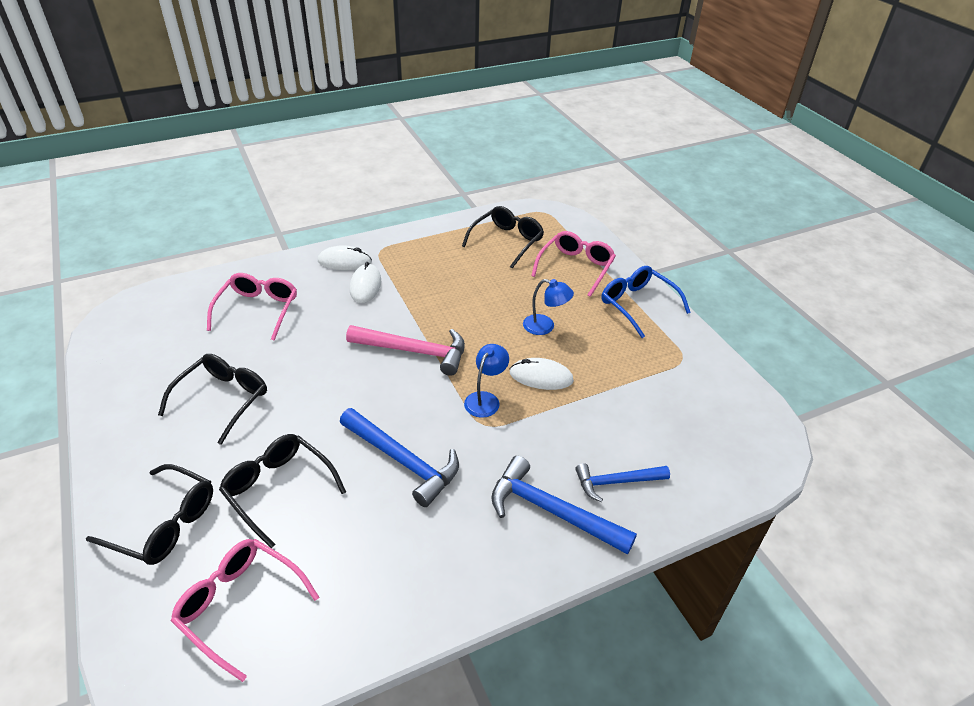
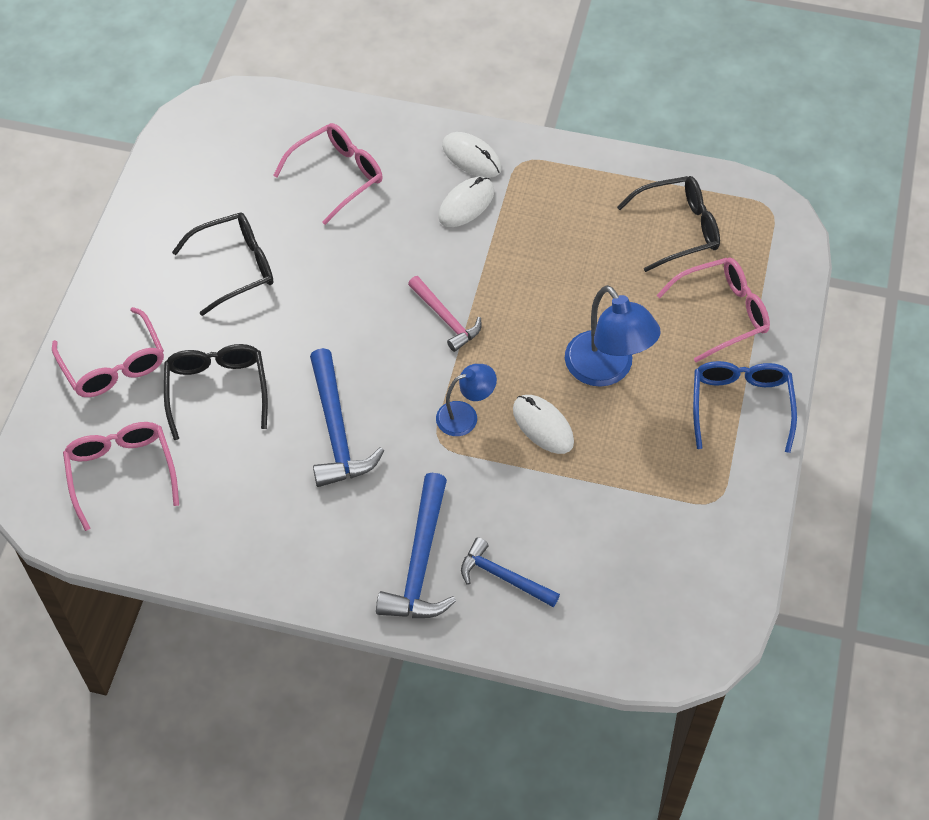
camera: 40 degrees right, 15 degrees up
black glasses [86,464,213,565] -> pink glasses [52,307,164,397]
pink hammer [346,325,465,376] -> pink hammer [408,276,482,352], size x0.65
blue hammer [491,456,637,555] -> blue hammer turned 150 degrees counterclockwise [376,473,456,618]
blue lamp [523,279,574,335] -> blue lamp [565,285,661,387], size x1.67

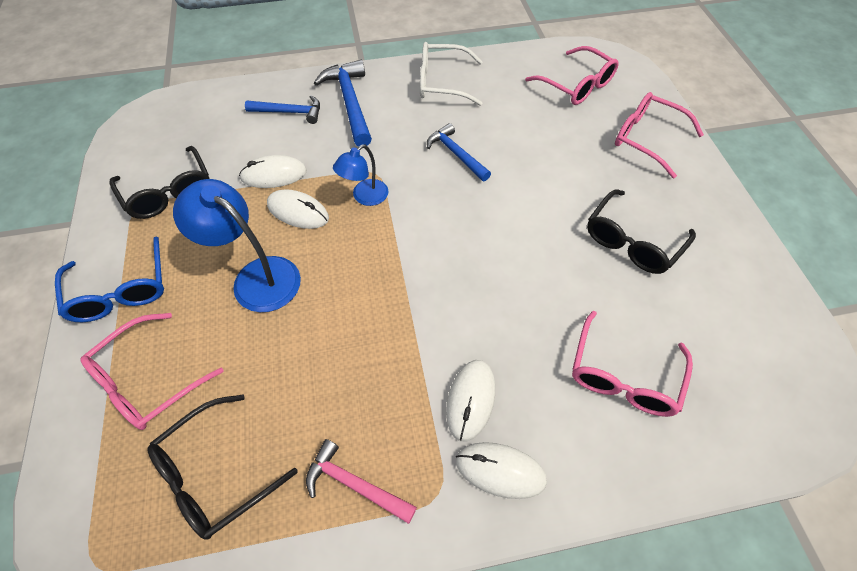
camera: 155 degrees right, 0 degrees up
black glasses [164,344,268,440] -> black glasses moved to [110,146,209,219]
blue hammer [310,348,384,487] -> blue hammer [427,123,491,181], size x0.65
pink hammer [408,276,482,352] -> pink hammer moved to [306,439,417,524]
none -> white mouse [239,155,307,188]
none -> white glasses [420,42,483,106]

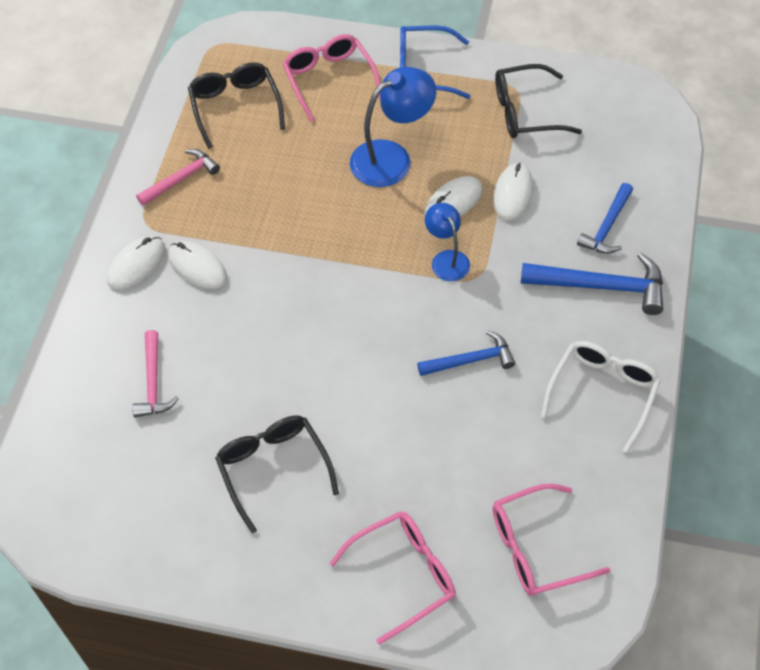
camera: 115 degrees right, 0 degrees up
pink glasses [572,311,693,417] -> pink hammer [132,330,179,417]

